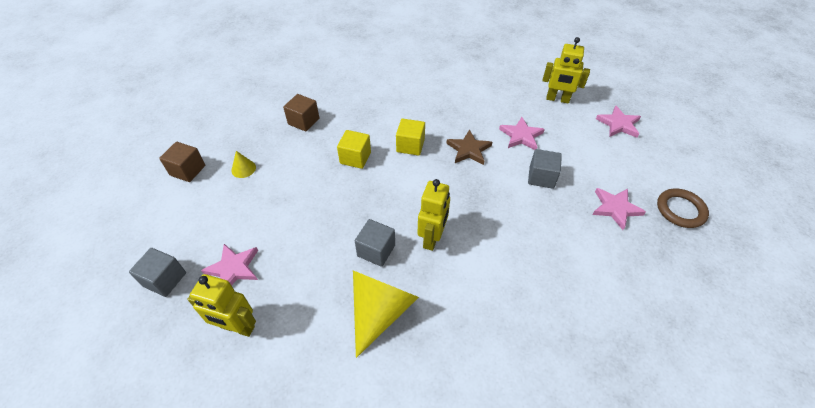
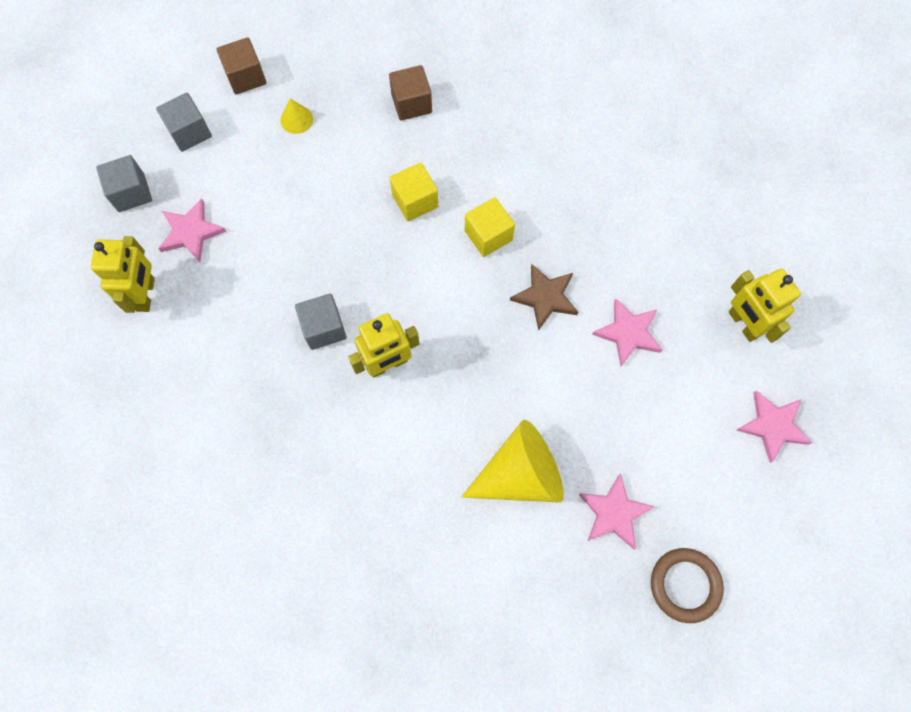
camera: 45 degrees right, 20 degrees up
yellow robot [187,274,256,337] -> yellow robot turned 150 degrees counterclockwise [91,236,155,313]
yellow cone [353,271,419,358] -> yellow cone moved to [461,420,564,502]
grey cube [528,149,562,189] -> grey cube moved to [156,93,212,152]

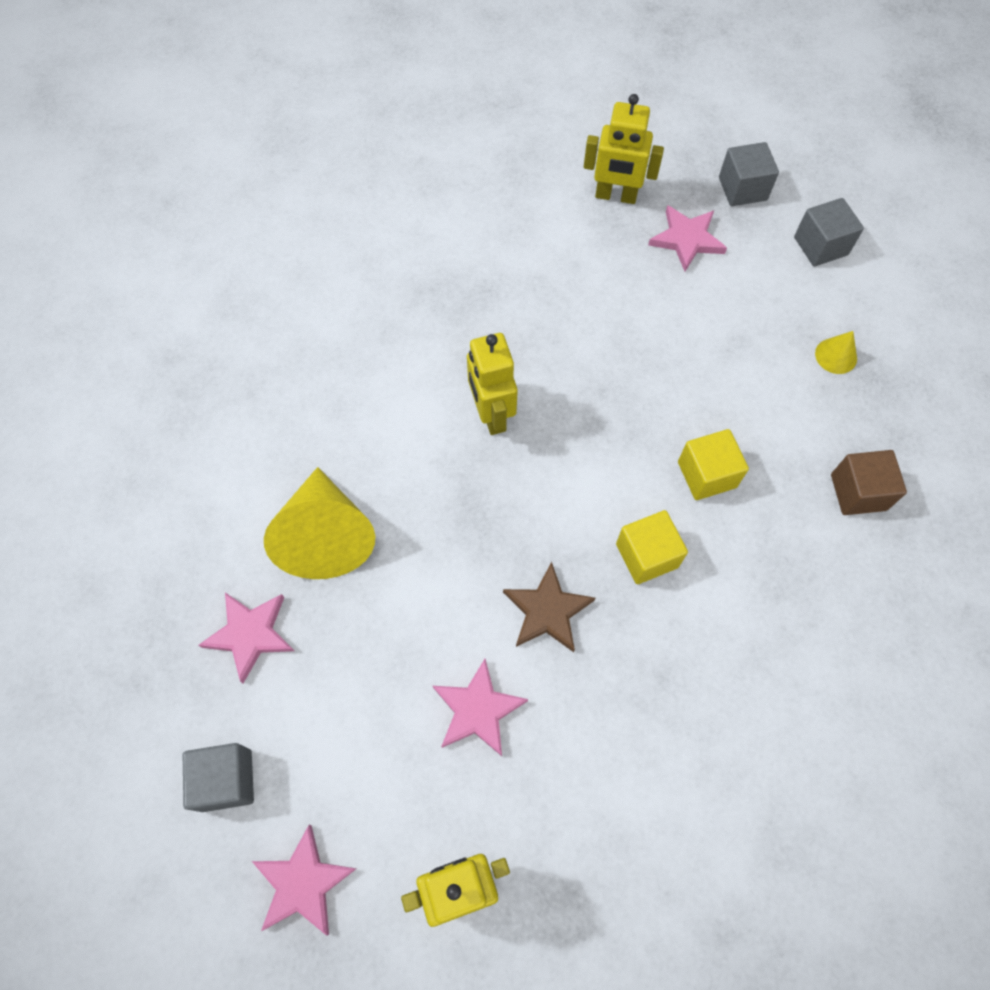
camera: 100 degrees right, 5 degrees down
brown cube [217,37,266,95] -> none
grey cube [295,293,347,350] -> grey cube moved to [183,743,254,812]
brown ring [651,548,724,623] -> none

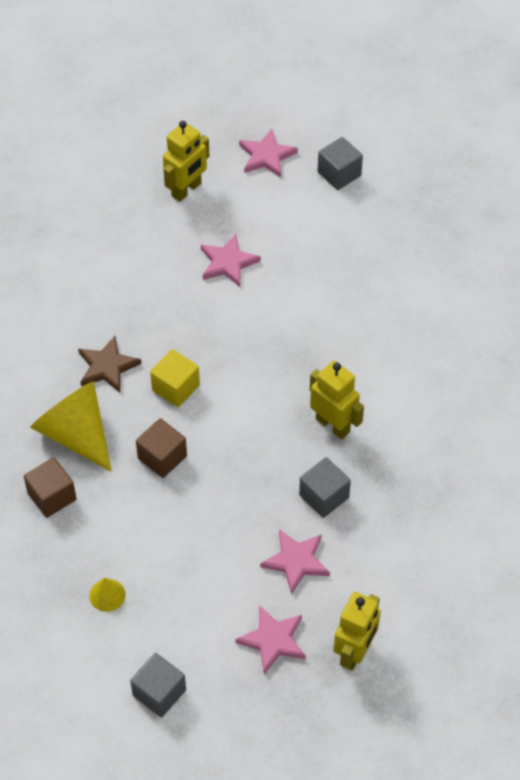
camera: 150 degrees right, 10 degrees down
pink star [199,592,294,683] -> pink star moved to [260,529,330,595]
yellow cone [264,467,375,579] -> yellow cone moved to [30,381,112,472]
brown star [503,562,595,652] -> brown star moved to [78,336,142,392]
yellow robot [584,94,664,204] -> yellow robot turned 135 degrees clockwise [334,592,381,671]
yellow cube [678,429,749,500] -> brown cube [136,418,187,478]
grey cube [719,142,779,206] -> grey cube moved to [299,457,351,518]

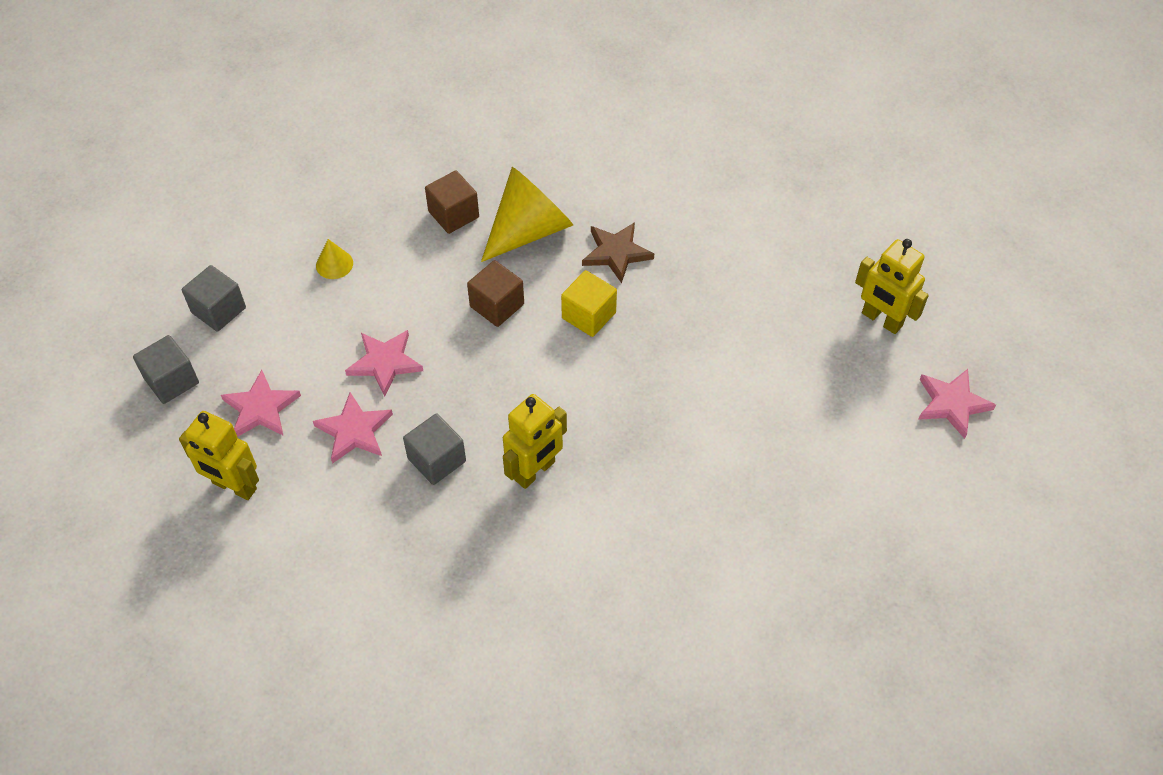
camera: 90 degrees right, 0 degrees up
pink star [201,234,261,287] -> pink star moved to [345,330,423,397]
grey cube [318,137,363,190] -> grey cube moved to [133,335,199,404]

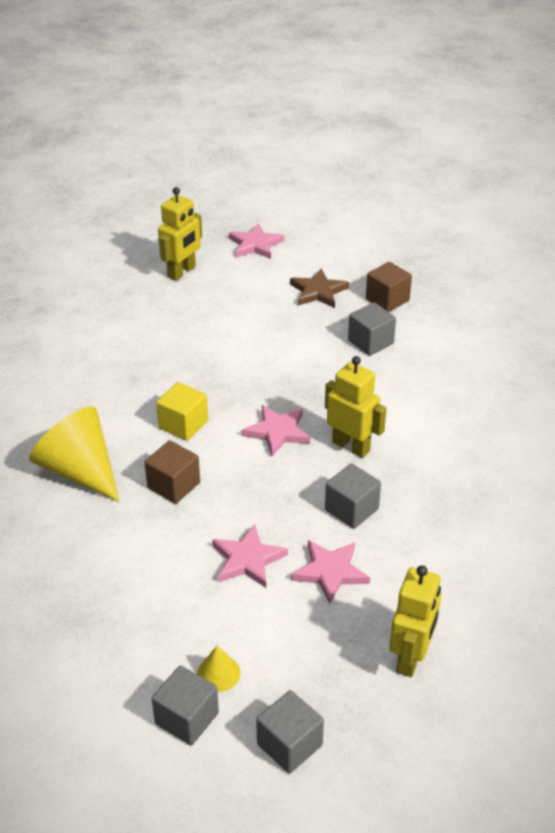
camera: 95 degrees left, 15 degrees down
pink star [221,370,301,437] -> pink star moved to [242,405,310,456]
yellow cone [316,239,353,279] -> yellow cone moved to [197,646,240,692]
brown cube [425,170,479,234] -> brown cube moved to [366,262,412,312]
brown star [582,222,654,283] -> brown star moved to [290,269,349,308]
none -> grey cube [348,302,396,356]

